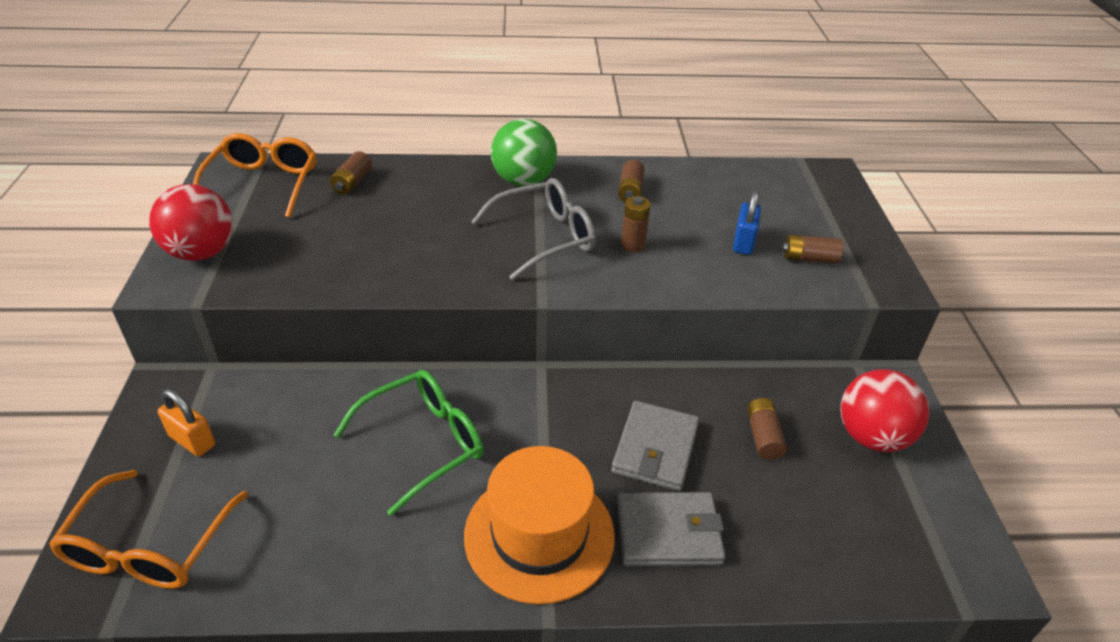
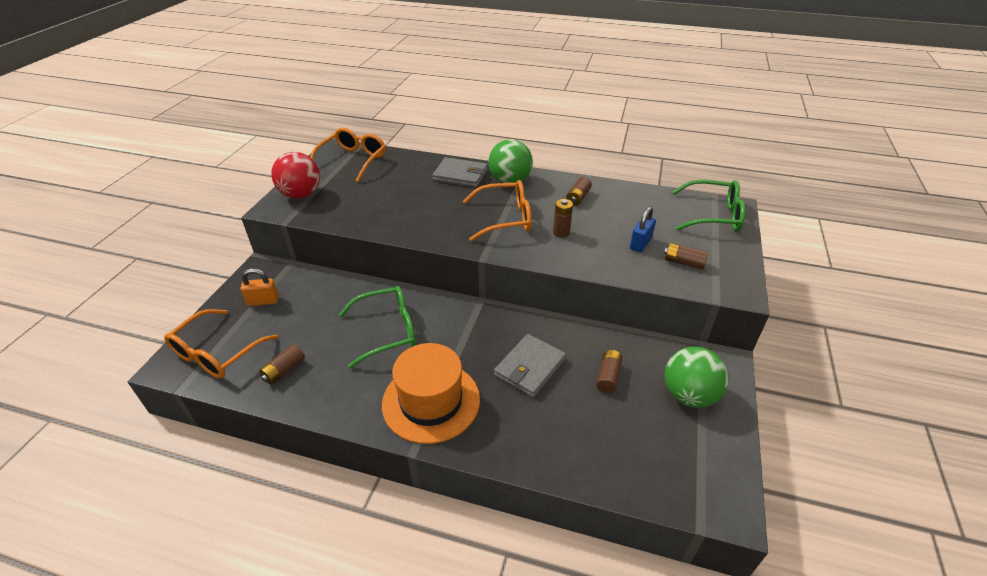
camera: 20 degrees right, 0 degrees up
orange padlock [157,389,215,457] -> orange padlock turned 60 degrees counterclockwise [240,268,279,306]
brown battery [330,151,372,195] -> brown battery moved to [259,344,305,385]
grey glasses [471,178,596,281] -> orange glasses [463,180,532,241]
grey wallet [617,492,725,566] -> grey wallet moved to [433,157,488,187]
red ball [841,369,929,452] -> green ball [664,346,729,408]
none -> green glasses [672,180,745,231]

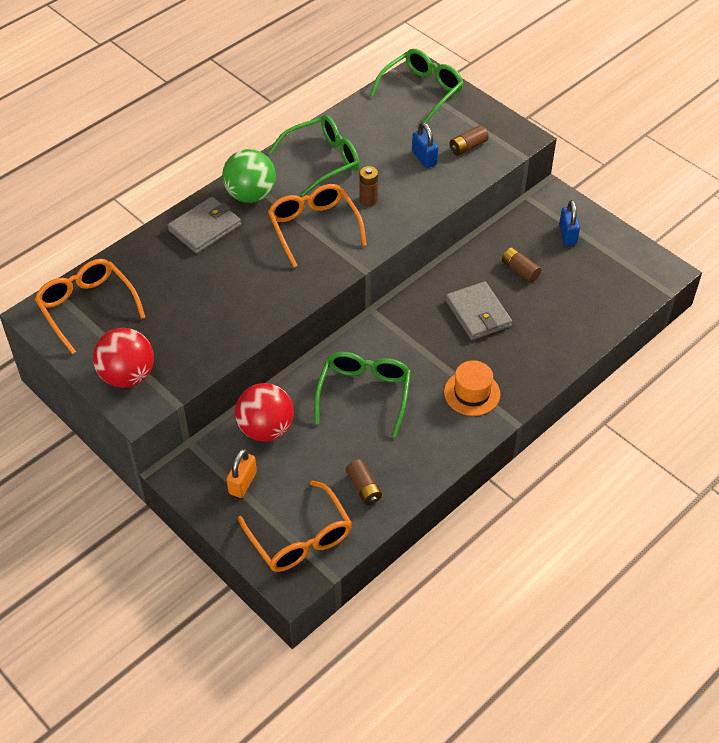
camera: 60 degrees left, 10 degrees up
orange hat [382,343,480,444] -> orange hat [444,360,500,416], size x0.60
orange glasses [463,180,532,241] -> orange glasses turned 45 degrees counterclockwise [268,184,367,267]
brown battery [566,177,592,206] -> green glasses [269,115,360,197]
green ball [664,346,729,408] -> blue padlock [559,200,580,245]
none -> red ball [235,383,294,442]

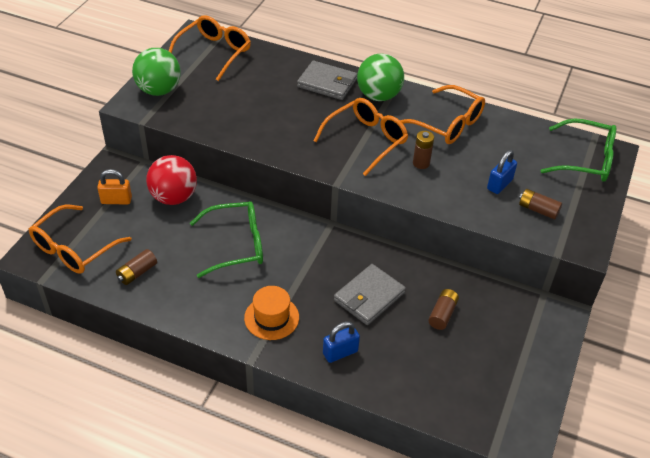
camera: 65 degrees right, 5 degrees down
red ball [93,328,154,388] -> green ball [132,48,180,96]
green glasses [269,115,360,197] -> orange glasses [400,85,485,144]
blue padlock [559,200,580,245] -> blue padlock moved to [323,321,360,363]

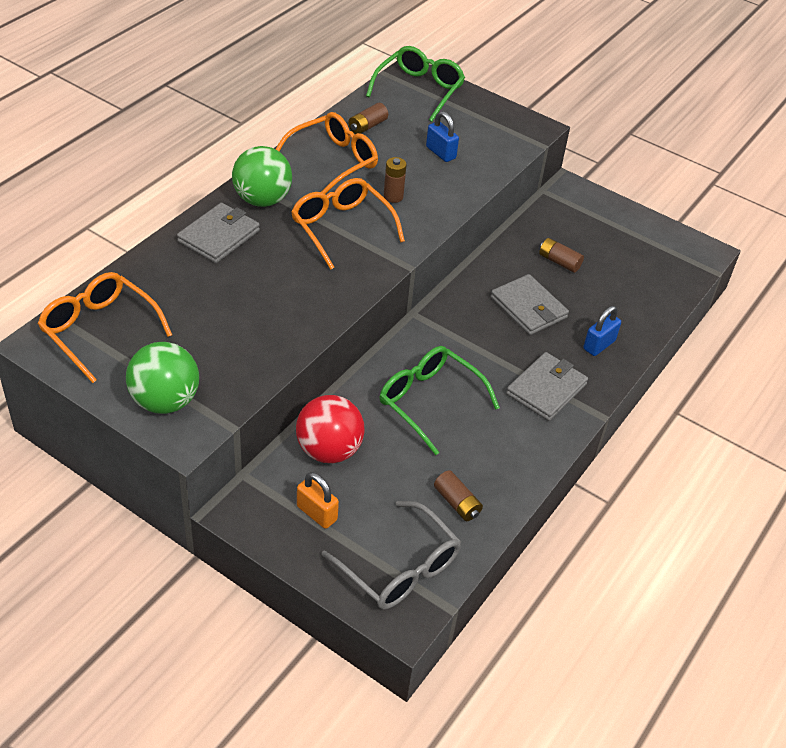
camera: 80 degrees left, 0 degrees up
orange glasses [29,204,132,274] -> grey glasses [321,501,461,610]
orange padlock [97,169,132,205] -> orange padlock turned 60 degrees counterclockwise [297,472,339,529]
green glasses [190,201,263,278] -> green glasses turned 45 degrees counterclockwise [379,346,500,455]
orange hat [244,286,299,340] -> grey wallet [506,352,588,421]
blue padlock [323,321,360,363] -> blue padlock turned 60 degrees clockwise [583,306,621,356]
brown battery [519,189,562,219] -> brown battery moved to [348,103,388,134]

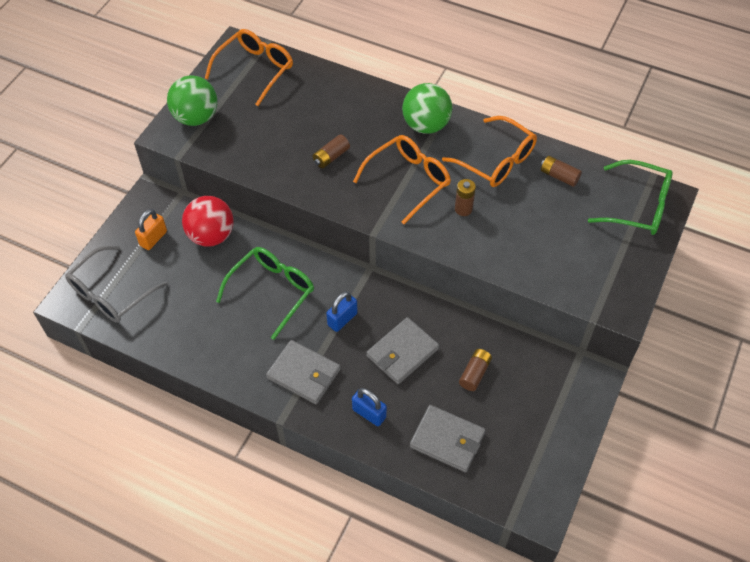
camera: 85 degrees right, 10 degrees up
grey wallet [177,203,260,263] -> grey wallet moved to [410,405,485,473]
blue padlock [426,111,459,162] -> blue padlock moved to [326,291,358,332]
brown battery [434,470,483,521] -> brown battery moved to [313,134,350,168]

